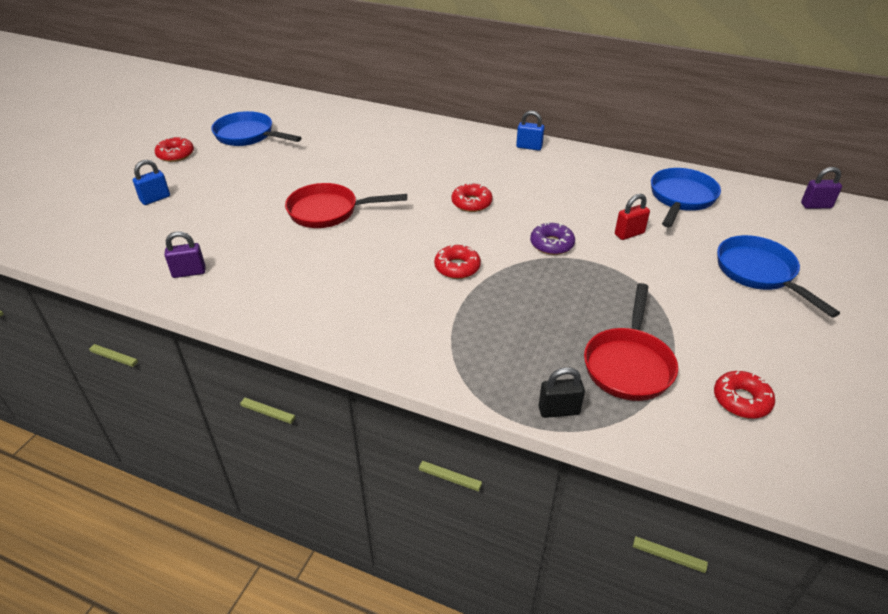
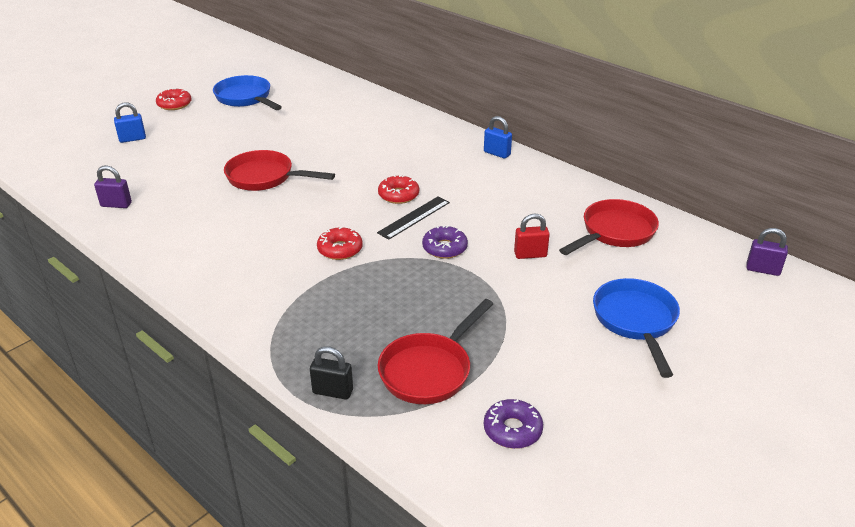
camera: 20 degrees right, 5 degrees down
blue pan [651,168,721,227] -> red pan [559,199,659,255]
red donut [714,371,775,419] -> purple donut [484,399,543,449]
none -> black ruler [377,197,450,240]

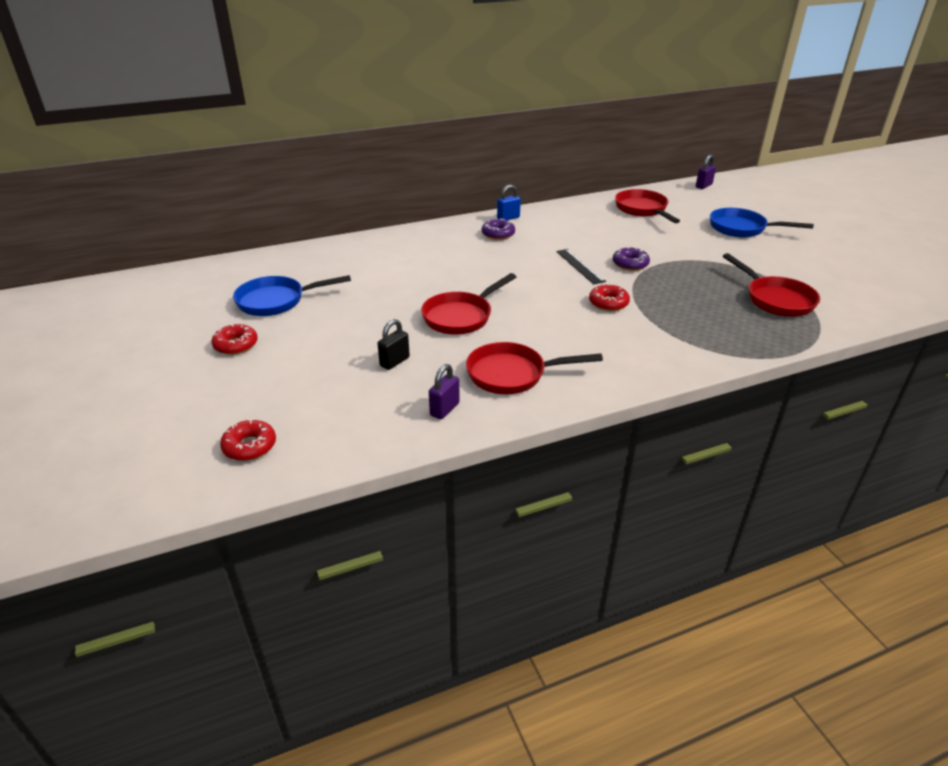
camera: 65 degrees left, 0 degrees up
blue padlock [114,102,146,143] -> none
black padlock [310,346,353,400] -> black padlock moved to [377,319,410,370]
red donut [378,175,419,204] -> red donut moved to [220,419,276,461]
purple donut [484,399,543,449] -> purple donut moved to [482,218,515,240]
red padlock [514,213,550,259] -> none
none -> red pan [466,342,603,394]

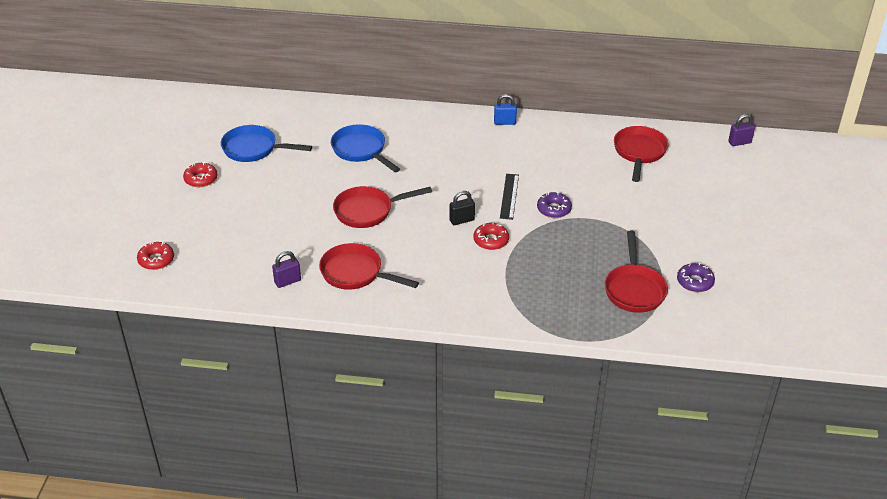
camera: 30 degrees right, 5 degrees up
black padlock [377,319,410,370] -> black padlock moved to [449,191,475,225]
purple donut [482,218,515,240] -> purple donut moved to [677,263,715,292]
blue pan [710,208,814,237] -> blue pan moved to [331,124,400,173]

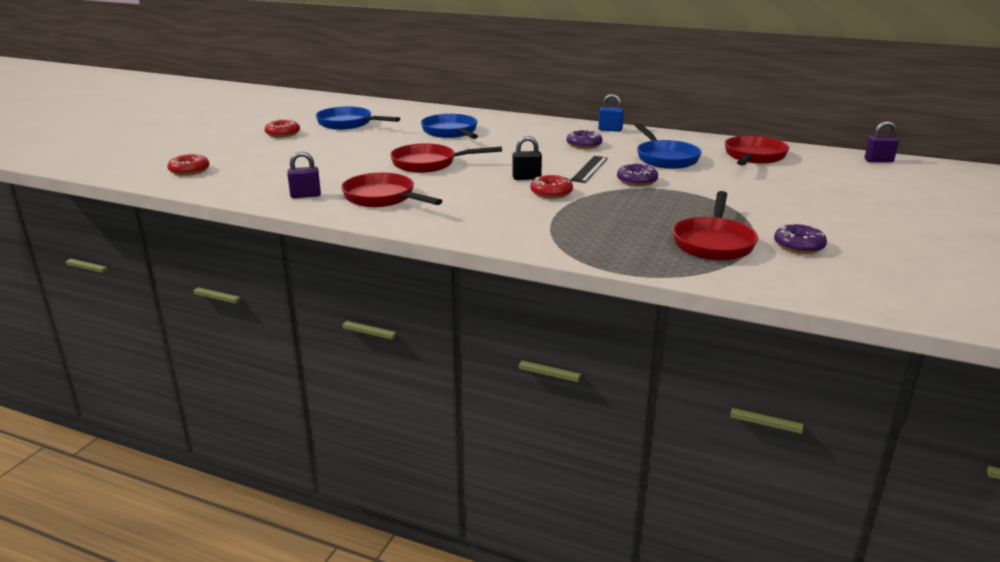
camera: 15 degrees right, 15 degrees down
none -> purple donut [566,130,602,149]
none -> blue pan [635,123,702,169]

